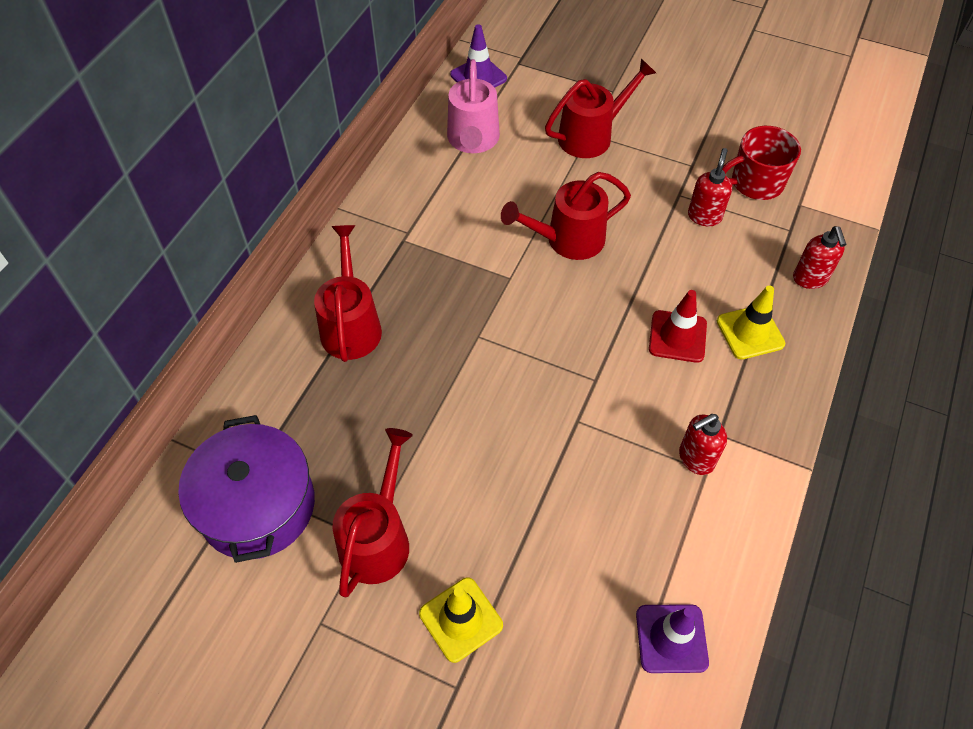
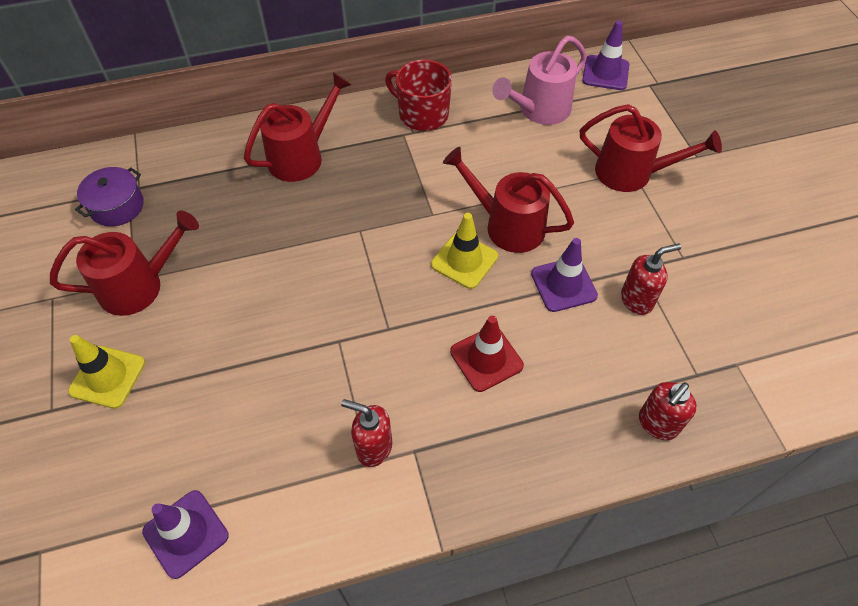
camera: 50 degrees right, 0 degrees up
purple pot [178,415,315,563] -> purple pot [75,167,144,227], size x0.56
yellow traffic cone [717,286,785,359] -> yellow traffic cone moved to [431,213,498,289]
red mug [722,126,801,200] -> red mug moved to [385,60,452,131]
none -> purple traffic cone [531,238,598,312]

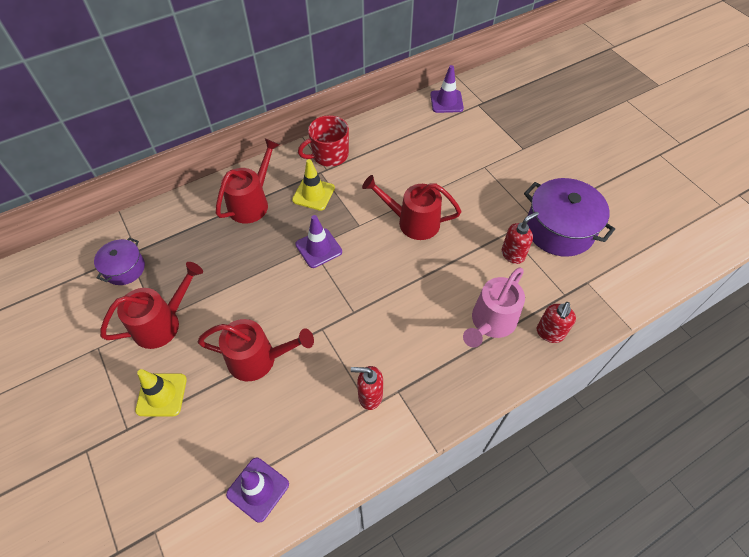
camera: 15 degrees left, 0 degrees up
red mug [385,60,452,131] -> red mug turned 45 degrees counterclockwise [298,115,349,167]
yellow traffic cone [431,213,498,289] -> yellow traffic cone moved to [292,159,335,211]
red traffic cone [450,316,524,392] -> none
pink watering can [492,36,587,125] -> pink watering can moved to [463,268,525,348]
purple traffic cone [531,238,598,312] -> purple traffic cone moved to [295,215,342,268]
red watering can [580,104,722,192] -> red watering can moved to [198,319,314,381]
none -> purple pot [524,178,615,257]

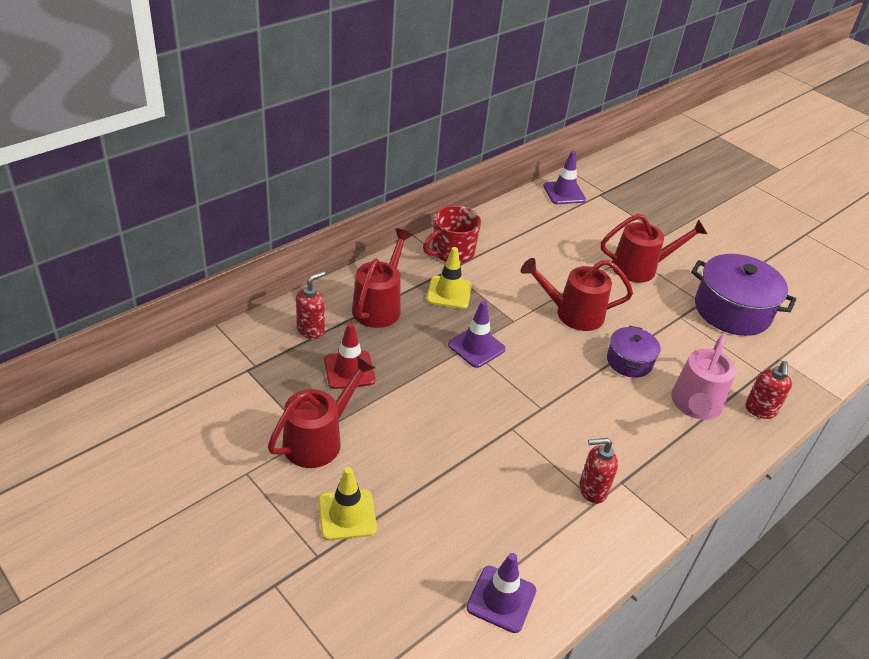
camera: 15 degrees left, 15 degrees down
purple pot [94,238,145,285] -> purple pot moved to [607,326,660,378]
red watering can [198,319,314,381] -> red watering can moved to [600,214,707,283]
red soap dispenser [502,212,539,264] -> red soap dispenser moved to [296,271,325,339]
none -> red traffic cone [324,323,375,389]

